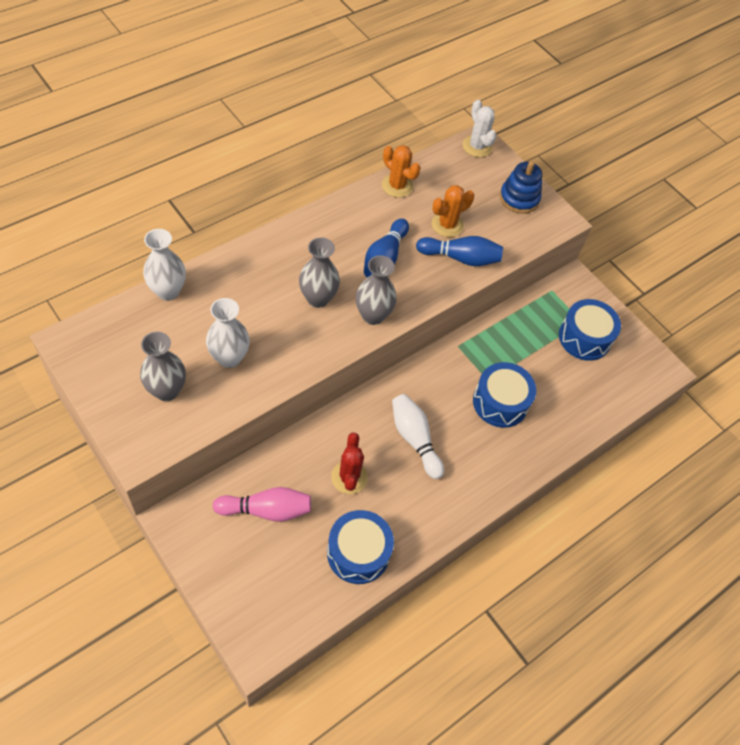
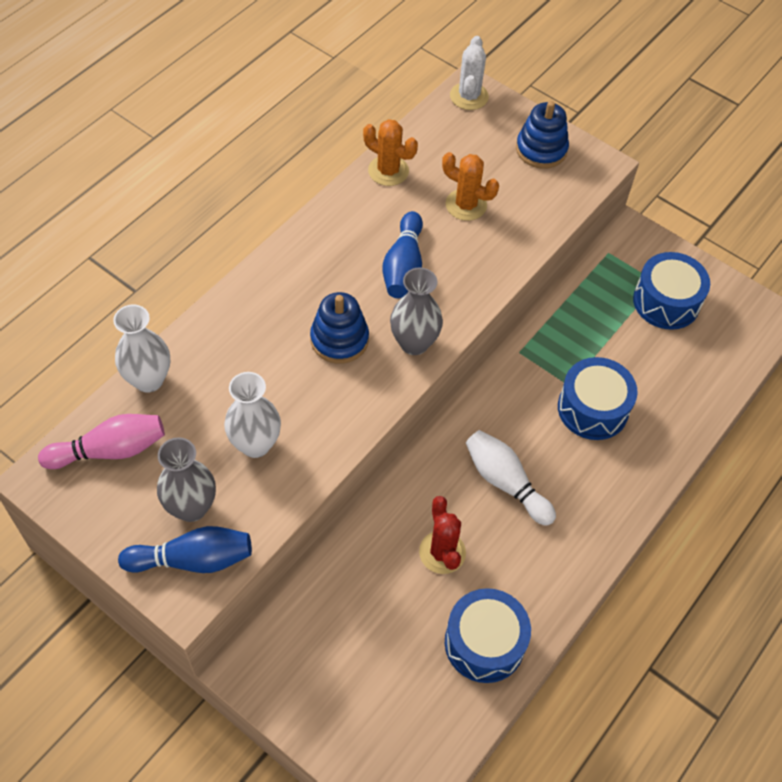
camera: 10 degrees left, 0 degrees up
pink bowling pin [212,487,311,522] -> pink bowling pin moved to [38,414,165,469]
grey vase [299,237,340,308] -> blue stacking toy [310,292,369,364]
blue bowling pin [416,236,503,266] -> blue bowling pin moved to [118,526,252,573]
orange cactus [432,185,474,237] -> orange cactus turned 75 degrees clockwise [442,152,499,221]
white cactus [463,100,496,157] -> white cactus turned 45 degrees clockwise [450,36,489,110]

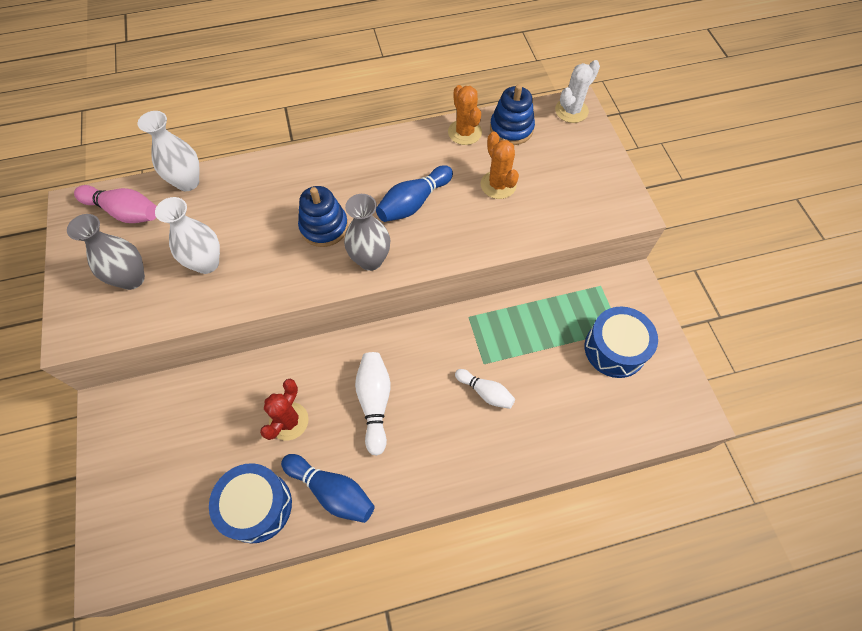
camera: 40 degrees right, 5 degrees up
blue bowling pin [118,526,252,573] -> blue bowling pin moved to [281,454,375,523]
blue stacking toy [516,101,569,169] -> blue stacking toy moved to [490,84,535,145]
blue drum [558,357,638,440] -> white bowling pin [455,369,515,409]

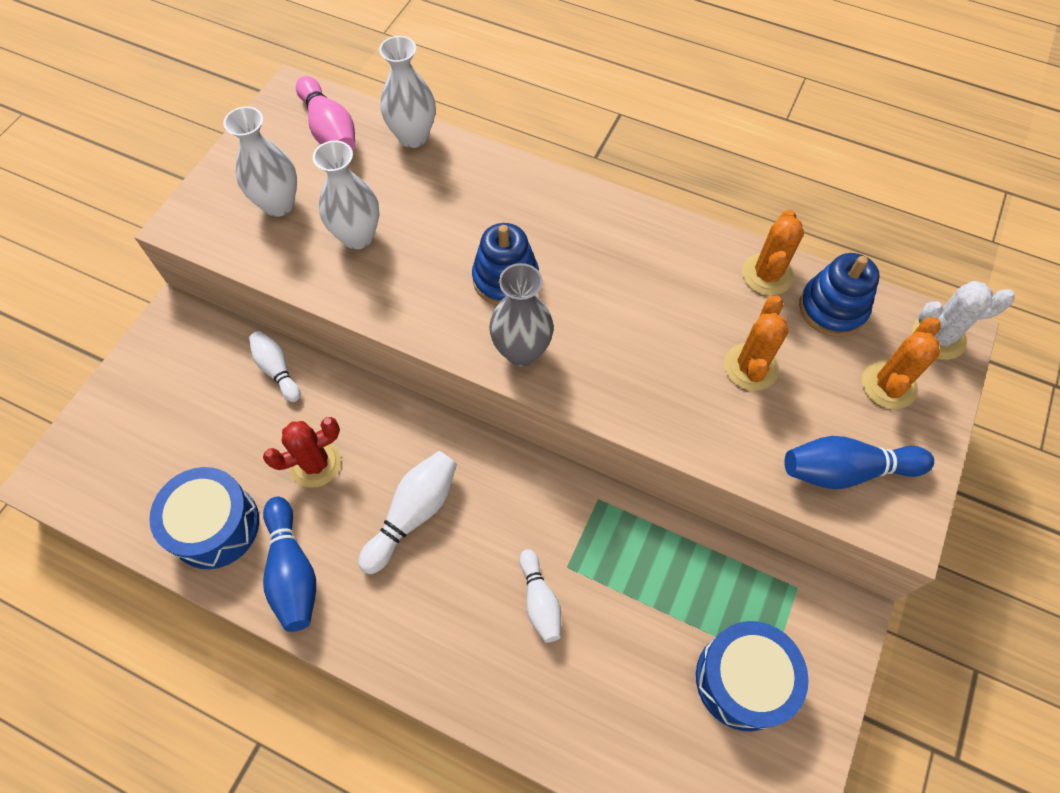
camera: 40 degrees right, 0 degrees up
grey vase [67,214,145,290] -> white vase [223,106,297,217]
blue bowling pin [376,165,453,222] -> blue bowling pin moved to [784,436,934,489]
none -> white bowling pin [249,331,301,402]
none -> orange cactus [862,317,940,409]

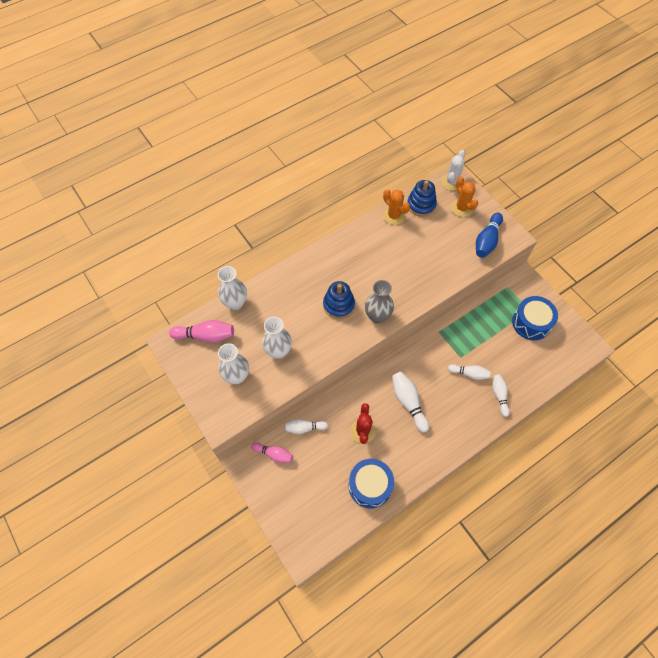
camera: 60 degrees left, 0 degrees up
blue bowling pin [263,497,316,632] -> none
orange cactus [724,296,789,391] -> none
none -> pink bowling pin [251,442,293,463]
none -> white bowling pin [492,374,510,417]

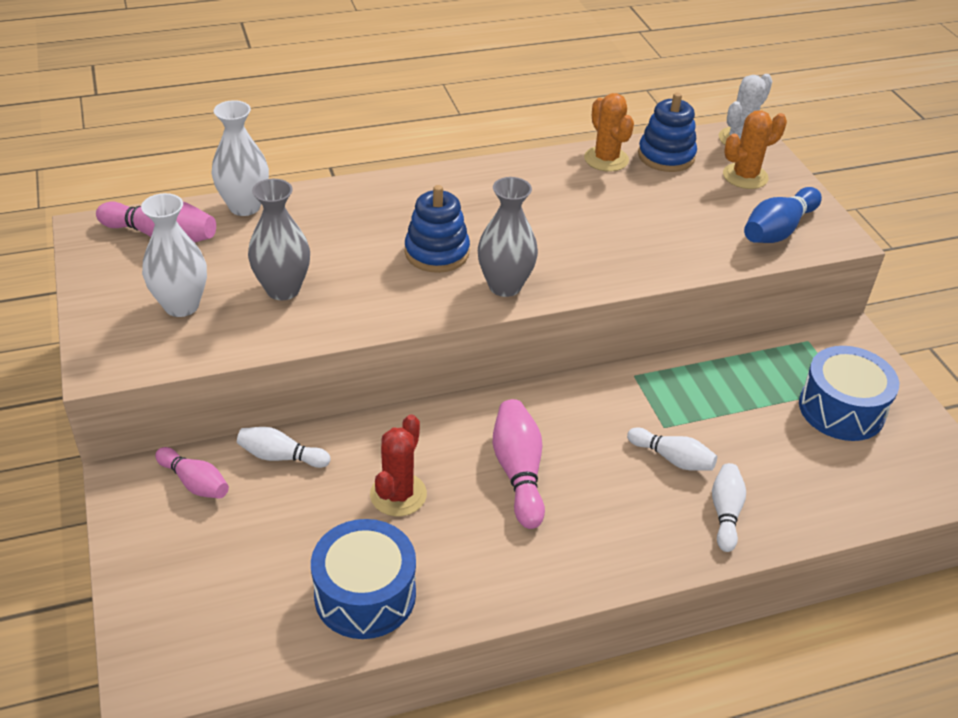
camera: 15 degrees right, 20 degrees down
white vase [262,317,292,359] -> grey vase [248,179,310,300]
white bowling pin [392,372,429,432] -> pink bowling pin [493,399,545,529]
orange cactus [451,177,478,217] -> orange cactus turned 75 degrees clockwise [723,110,787,189]

